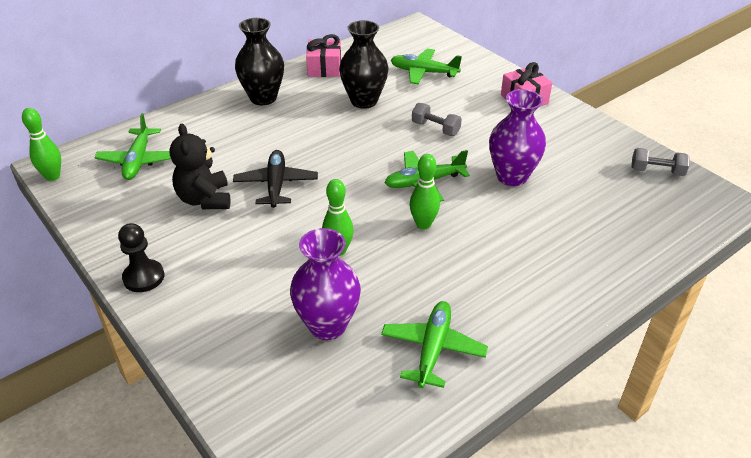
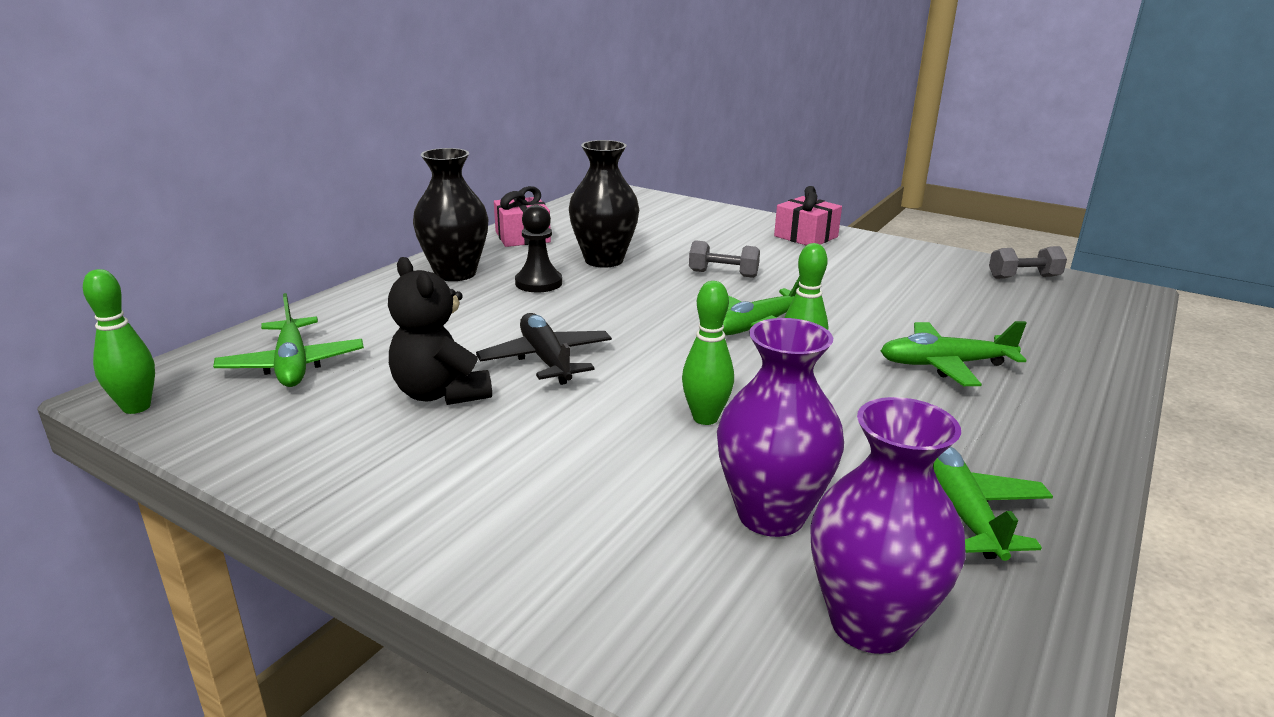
camera: 20 degrees left, 15 degrees down
black pawn [118,223,164,292] -> black pawn moved to [515,205,562,292]
green plane [391,49,462,85] -> green plane moved to [881,321,1026,386]
purple vase [489,89,546,186] -> purple vase moved to [810,397,966,654]

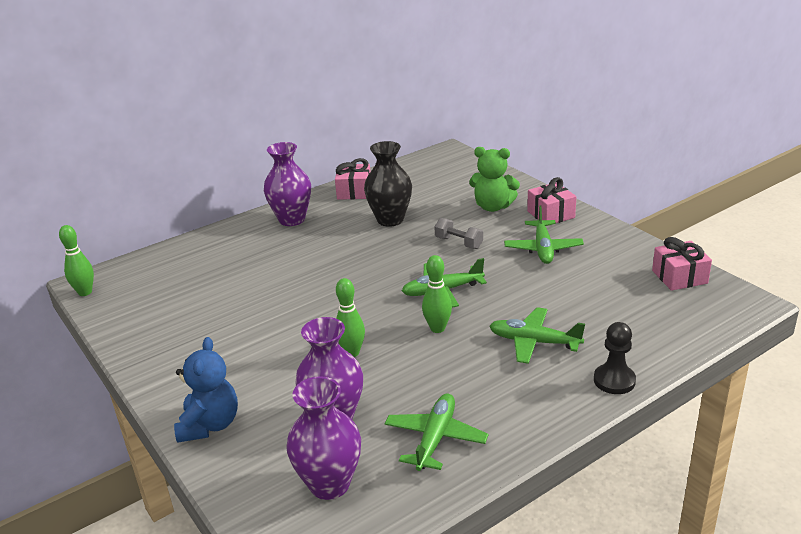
camera: 25 degrees right, 5 degrees up
green plane [213,293,364,387] -> green plane moved to [504,206,584,264]
black teddy bear [388,257,492,405] -> none
black vase [413,148,489,281] -> purple vase [264,142,311,226]
black plane [476,313,612,385] -> none
black pawn [515,205,562,292] -> black pawn moved to [594,322,636,394]
grey dumbbell [989,246,1067,279] -> pink gift [652,237,712,291]
none -> blue teddy bear [174,337,238,443]
none -> green teddy bear [469,147,520,212]

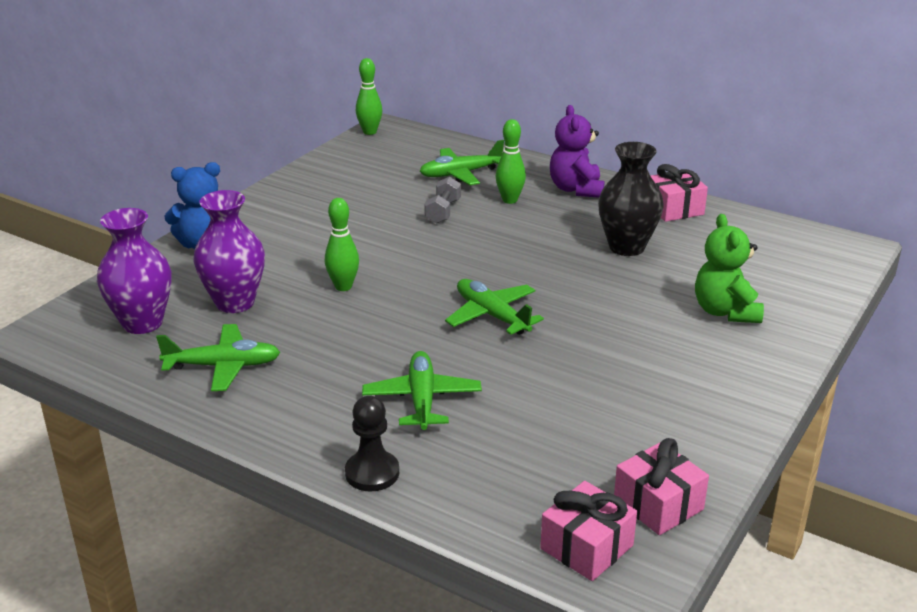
camera: 65 degrees right, 0 degrees up
purple vase [264,142,311,226] -> purple teddy bear [550,105,604,198]
green bowling pin [422,255,452,333] -> green bowling pin moved to [496,119,526,204]
grey dumbbell [434,218,483,249] -> grey dumbbell moved to [424,177,461,224]
green plane [504,206,584,264] -> green plane moved to [420,140,504,185]
pink gift [527,177,576,223] -> pink gift moved to [540,481,637,581]

